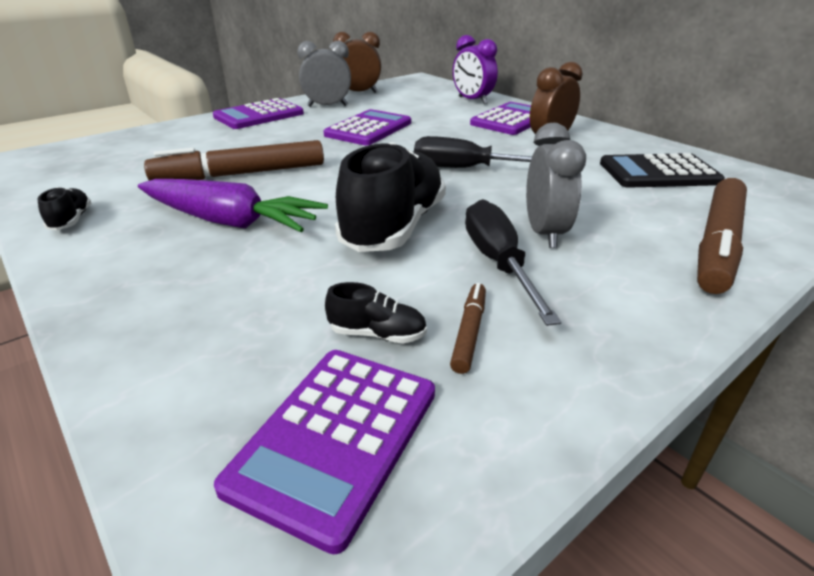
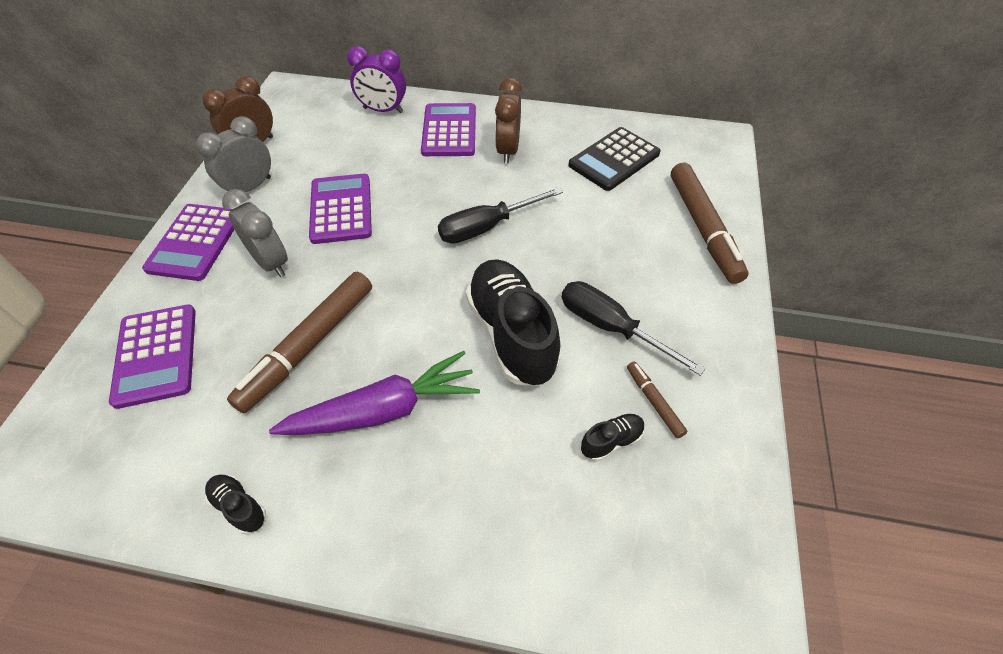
camera: 40 degrees left, 20 degrees up
purple calculator [214,350,435,555] -> purple calculator moved to [109,304,196,409]
grey clock [526,123,586,248] -> grey clock moved to [222,189,288,277]

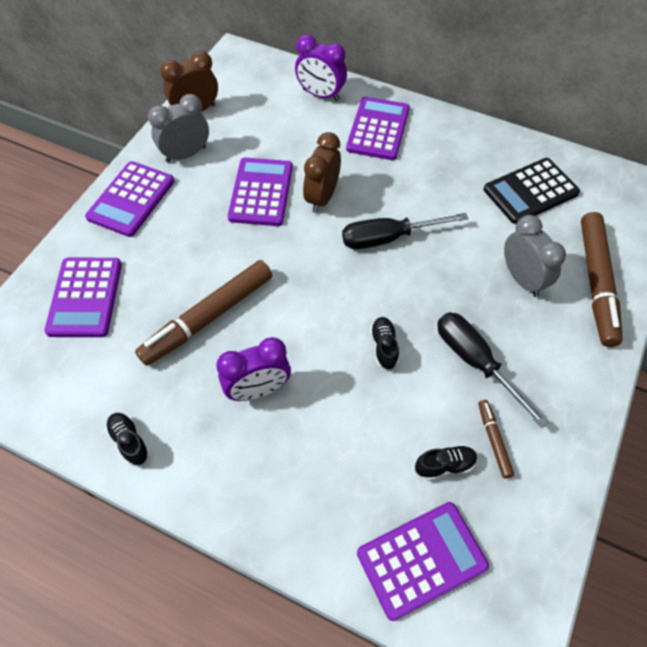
camera: 15 degrees right, 5 degrees up
grey clock [222,189,288,277] -> grey clock moved to [504,215,566,297]
purple carrot [269,351,480,435] -> purple clock [216,337,291,401]
black shoe [466,259,561,386] -> black shoe [370,317,399,370], size x0.43
brown clock [495,78,522,163] -> brown clock moved to [303,132,341,213]
none -> purple calculator [357,502,489,621]

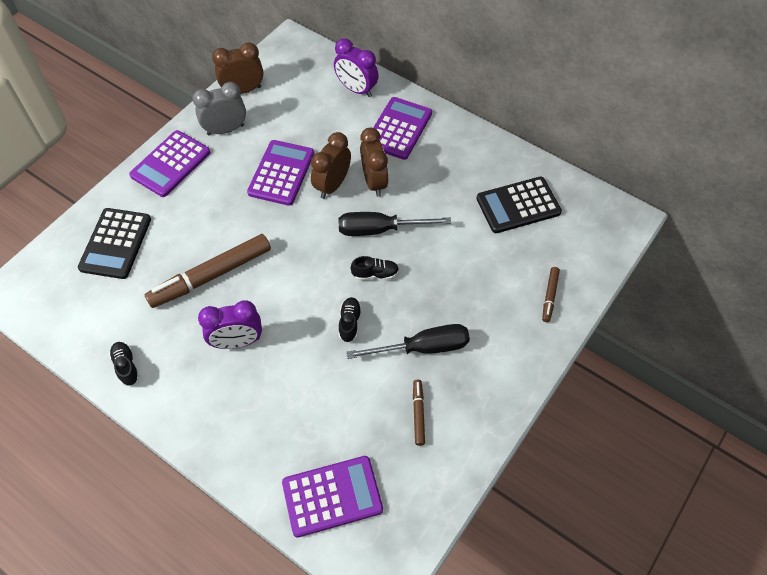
camera: 10 degrees right, 0 degrees up
purple calculator [44,258,122,337] -> black calculator [78,208,151,279]
black shoe [415,445,477,481] -> black shoe moved to [351,256,399,280]
black screwdriver [437,312,549,428] -> black screwdriver turned 105 degrees clockwise [346,324,470,359]
grey clock [504,215,566,297] -> none
brown marker [581,212,623,347] -> brown marker [542,267,560,322], size x0.46
none -> brown clock [360,128,389,197]

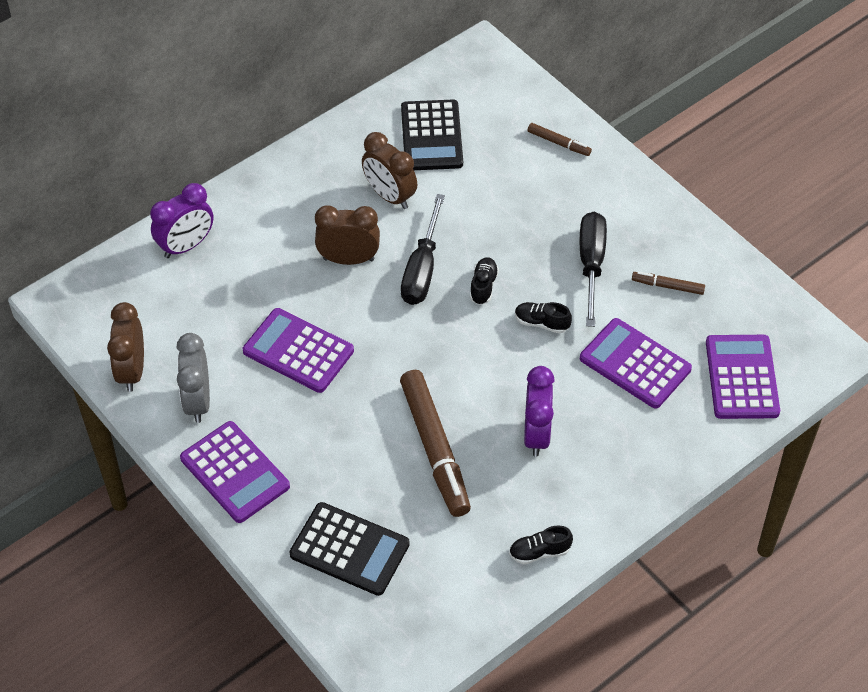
camera: 75 degrees left, 5 degrees down
brown clock [311,132,351,199] -> brown clock moved to [362,132,417,209]
purple calculator [373,97,432,160] -> purple calculator moved to [580,318,692,409]

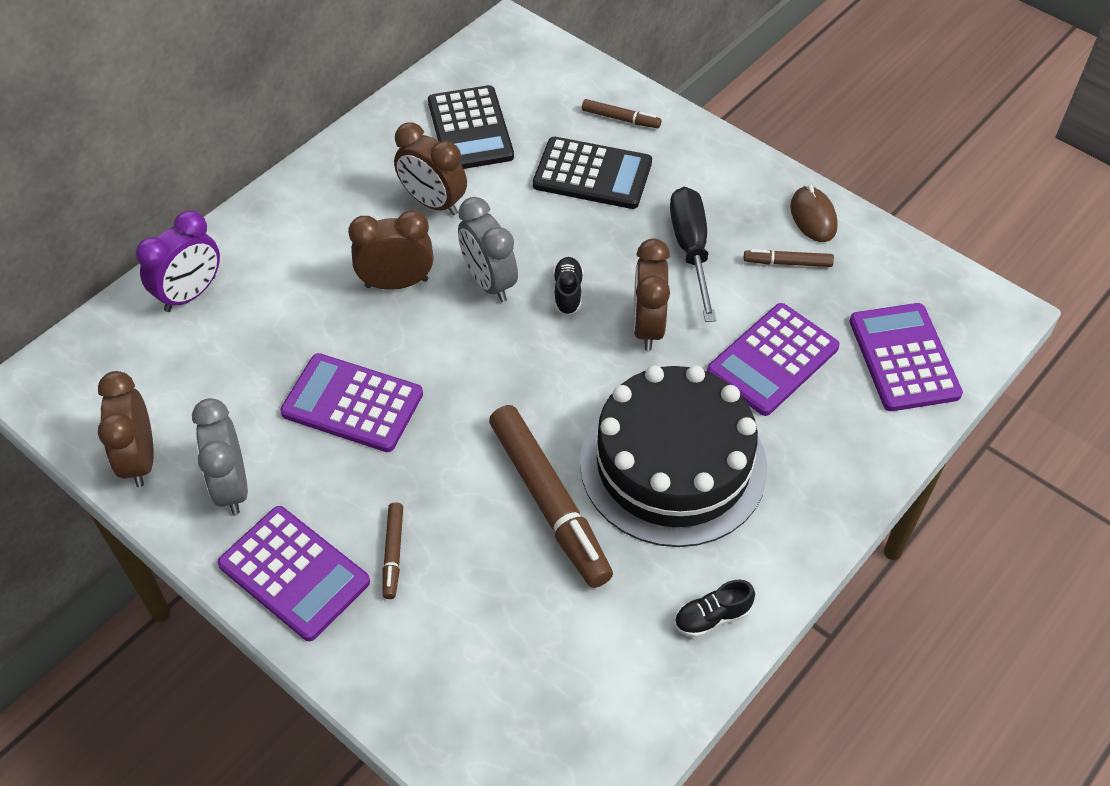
camera: 10 degrees left, 0 degrees up
black calculator [289,502,410,596] -> black calculator moved to [533,137,652,209]
black screwdriver [401,194,445,305] -> grey clock [458,197,518,302]
black shoe [515,302,572,334] -> brown clock [633,239,670,351]
purple clock [524,366,555,457] -> black cake [580,365,767,547]
purple calculator [580,318,692,409] -> purple calculator turned 75 degrees counterclockwise [707,303,840,416]
none -> brown marker [382,502,403,599]
none -> brown mouse [790,185,838,242]

